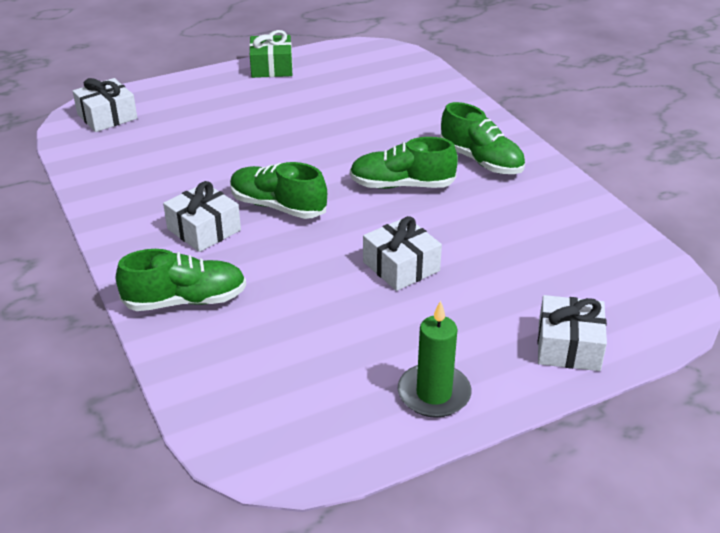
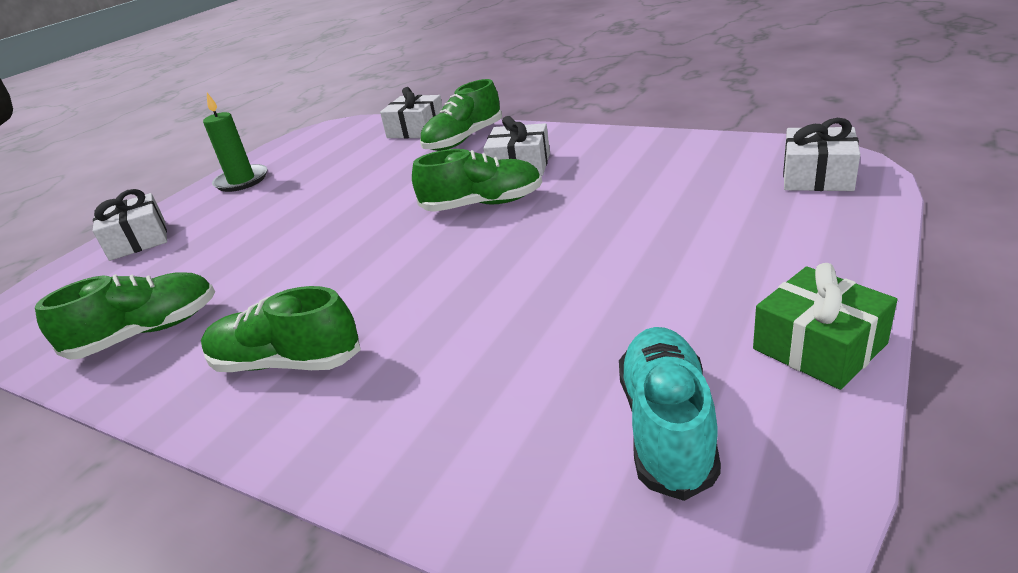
camera: 150 degrees right, 5 degrees down
green shoe [350,137,458,189] -> green shoe moved to [35,273,215,360]
white gift [363,216,442,291] -> white gift moved to [380,87,443,138]
none -> turquoise shoe [619,327,721,501]

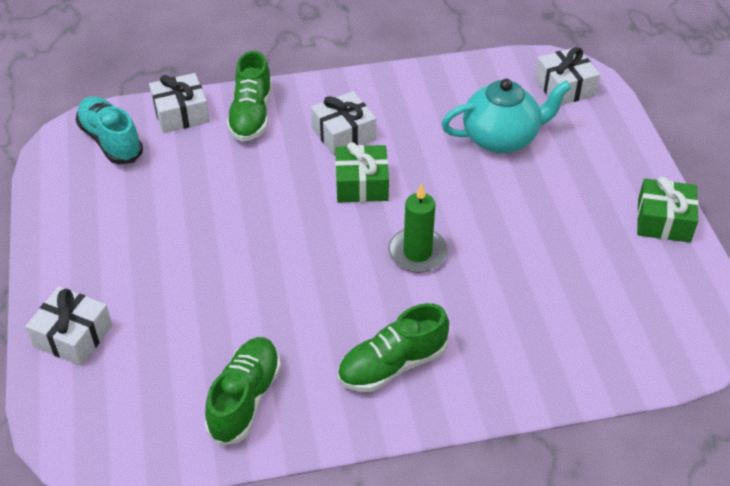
camera: 45 degrees left, 15 degrees up
green candle [203,93,267,192] -> green candle moved to [388,183,448,273]
green shoe [412,149,542,212] -> green gift [335,142,389,203]
turquoise shoe [619,327,721,501] -> turquoise shoe moved to [76,96,143,164]
none -> turquoise teapot [441,79,571,153]

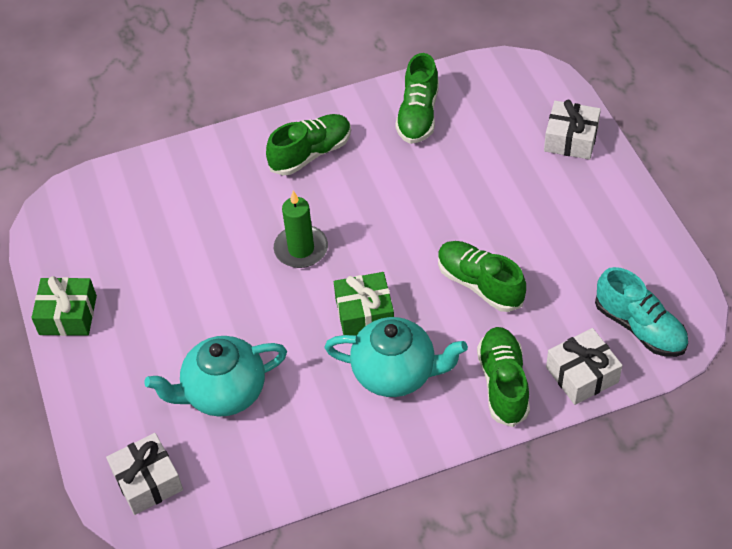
camera: 175 degrees right, 5 degrees up
white gift [311,91,376,156] -> turquoise teapot [324,317,468,397]
none -> green shoe [438,241,526,312]

